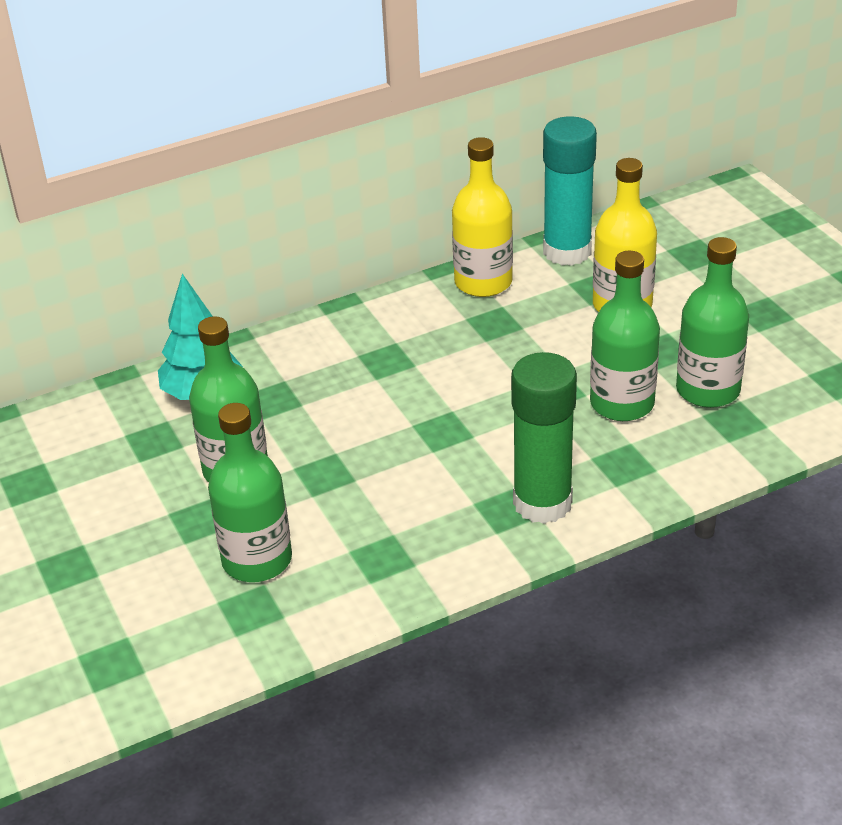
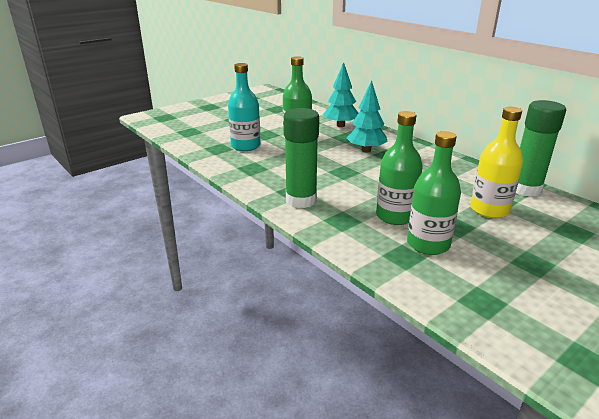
camera: 75 degrees right, 10 degrees down
green bottle [208,403,292,582] -> turquoise bottle [228,63,261,151]
yellow bottle [452,137,513,297] -> none
turquoise glue stick [543,116,597,266] -> green glue stick [516,100,566,197]
none -> turquoise tree [347,80,388,152]

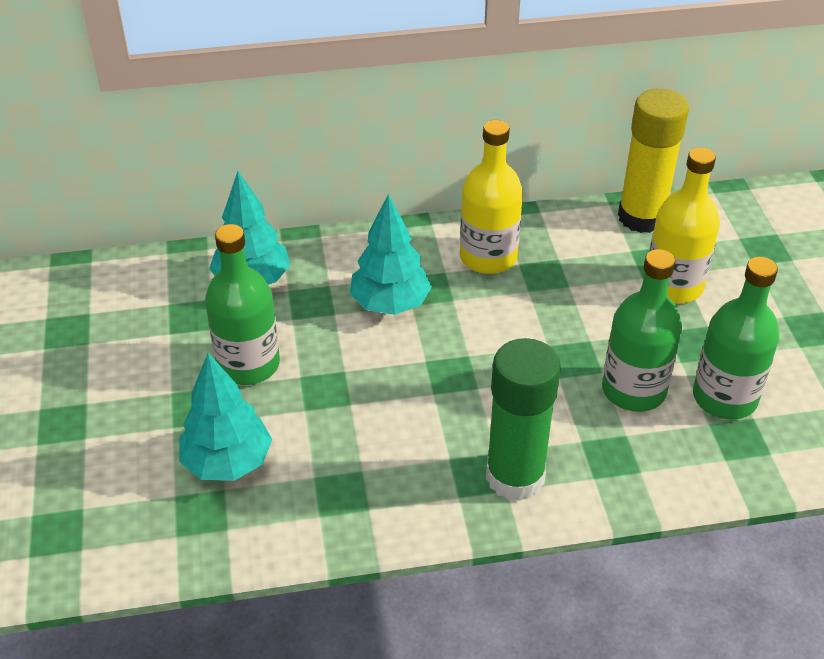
camera: 60 degrees left, 15 degrees up
turquoise bottle [228,63,261,151] -> turquoise tree [179,353,272,481]
green glue stick [516,100,566,197] -> yellow glue stick [618,89,689,233]
none -> yellow bottle [460,120,523,274]

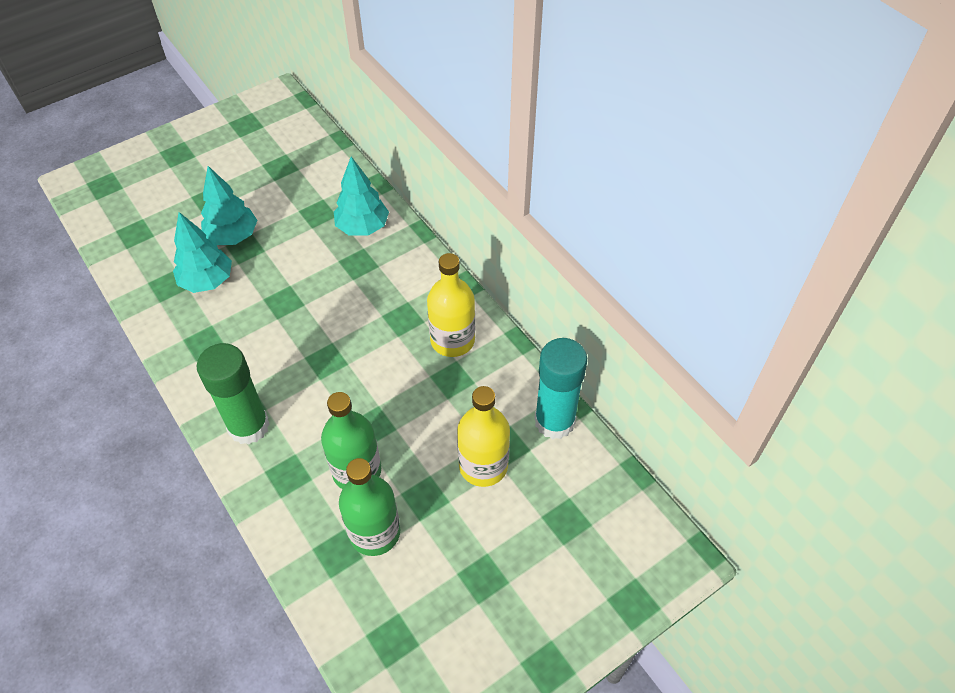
camera: 65 degrees right, 10 degrees up
green bottle [205,224,280,385] -> none
turquoise tree [350,194,432,315] -> turquoise tree moved to [201,166,257,245]
yellow glue stick [618,89,689,233] -> turquoise glue stick [534,338,587,439]

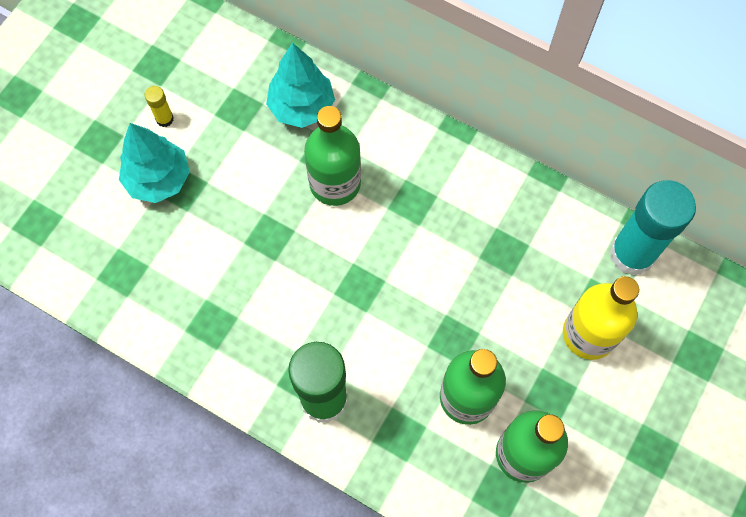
camera: 25 degrees left, 15 degrees up
turquoise tree [173,212,232,293] -> none
yellow bottle [427,253,475,357] -> none
none -> yellow glue stick [145,86,174,127]
none -> green bottle [304,106,361,206]

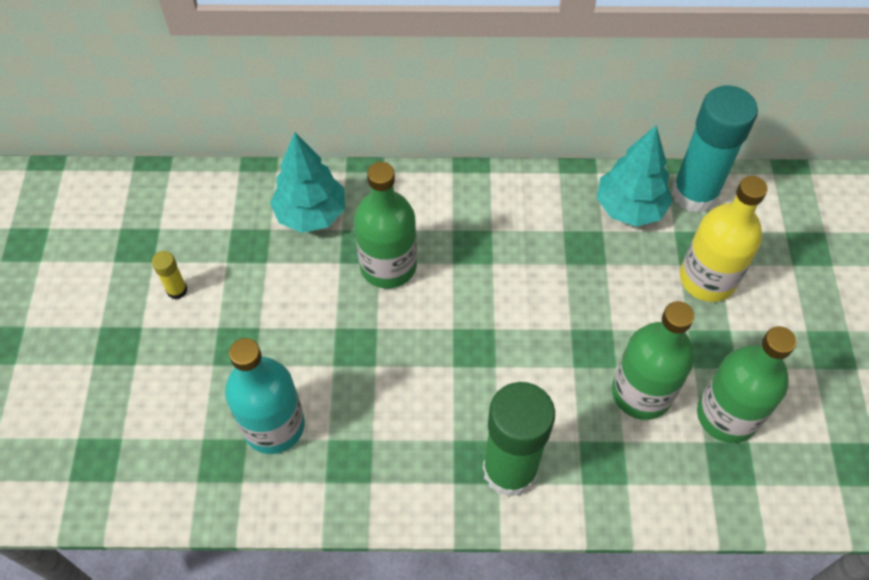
camera: 30 degrees left, 10 degrees down
turquoise tree [119,123,190,203] -> turquoise tree moved to [597,125,673,227]
none -> turquoise bottle [225,338,305,454]

